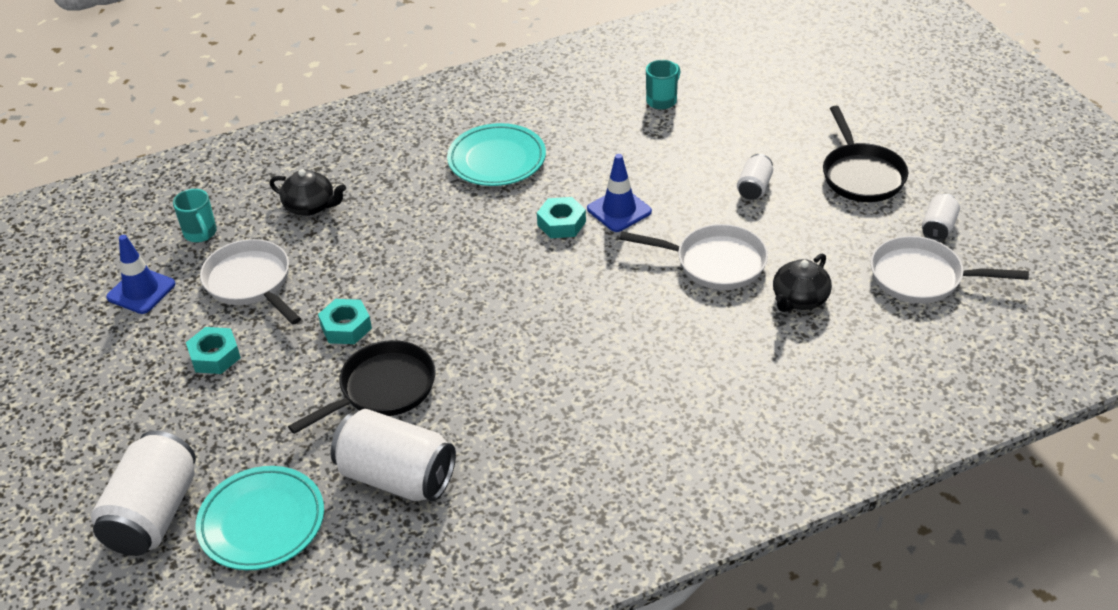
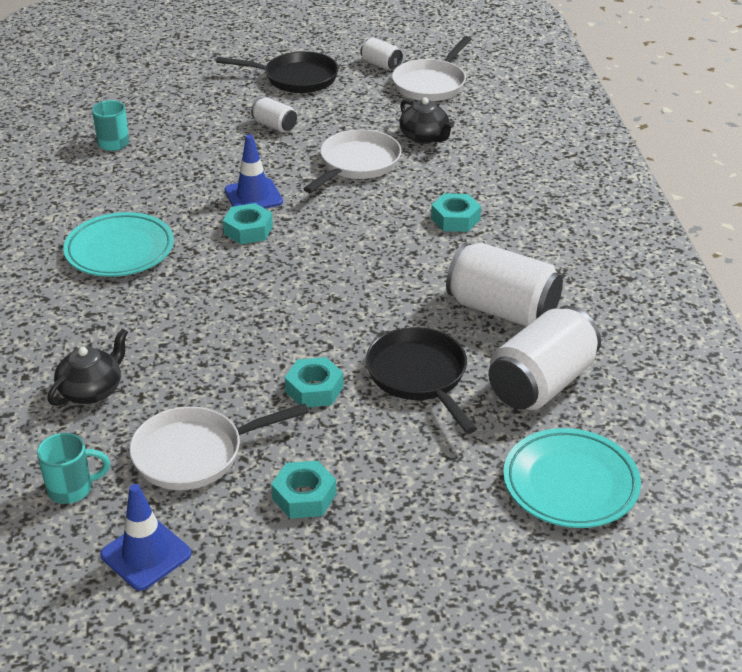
camera: 75 degrees left, 5 degrees down
white can [91,431,196,556] -> white can moved to [446,243,563,326]
none -> turquoise nut [431,193,481,232]

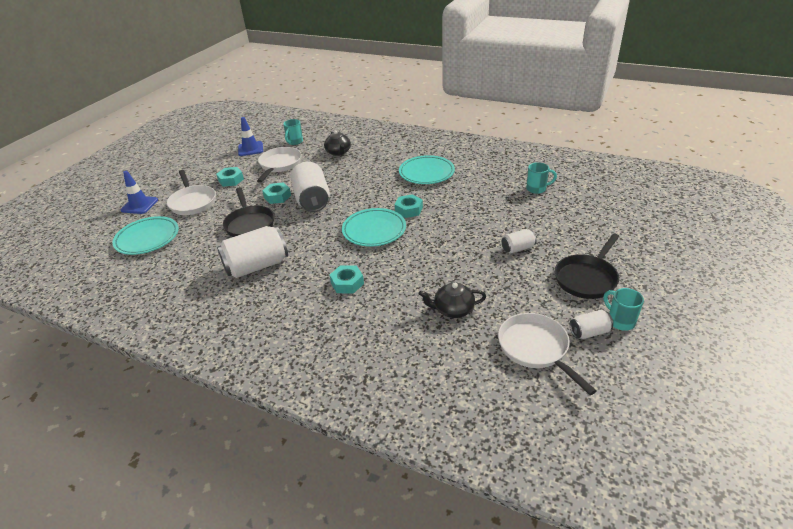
camera: 125 degrees right, 0 degrees up
blue traffic cone [224,135,283,209] -> blue traffic cone moved to [121,171,158,214]
white pan [303,129,402,193] -> white pan moved to [167,170,216,215]
black pan [366,327,477,434] -> black pan turned 60 degrees clockwise [223,187,274,237]
white can [488,306,601,410] -> white can moved to [291,162,330,212]
none -> turquoise plate [342,208,406,247]
none -> turquoise mug [604,288,644,331]

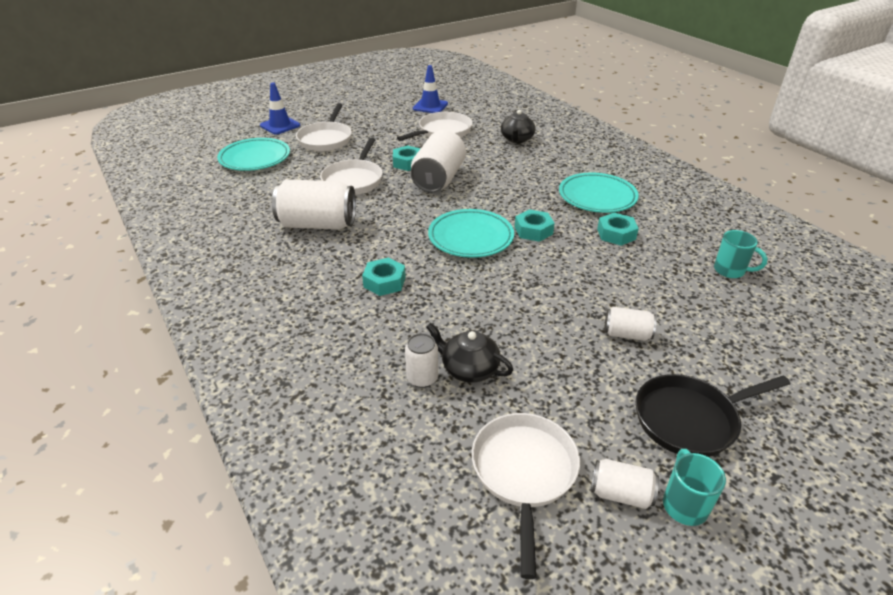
camera: 30 degrees right, 0 degrees up
turquoise nut [216,167,244,187] -> turquoise nut moved to [597,213,639,246]
black pan [223,187,274,237] -> white pan [320,138,383,195]
turquoise mug [283,119,303,145] -> none
none -> white can [405,333,438,388]

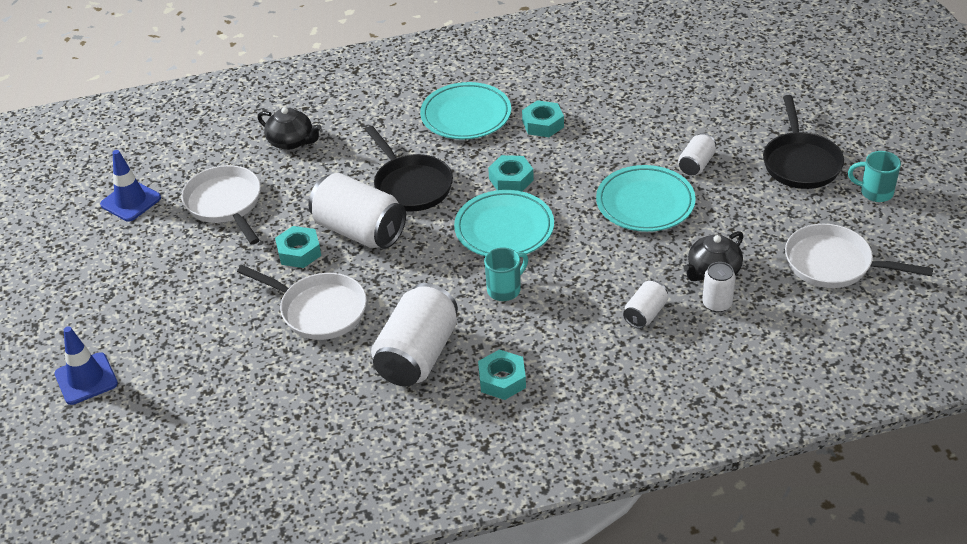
camera: 70 degrees left, 5 degrees up
turquoise plate [217,138,290,171] -> turquoise plate moved to [596,165,696,232]
white pan [296,103,352,151] -> none
turquoise nut [362,258,406,296] -> turquoise nut moved to [478,349,526,400]
white can [591,459,659,509] -> white can moved to [623,280,668,329]
turquoise mug [714,230,768,278] -> turquoise mug moved to [484,247,528,301]
none -> black pan [365,126,453,211]

